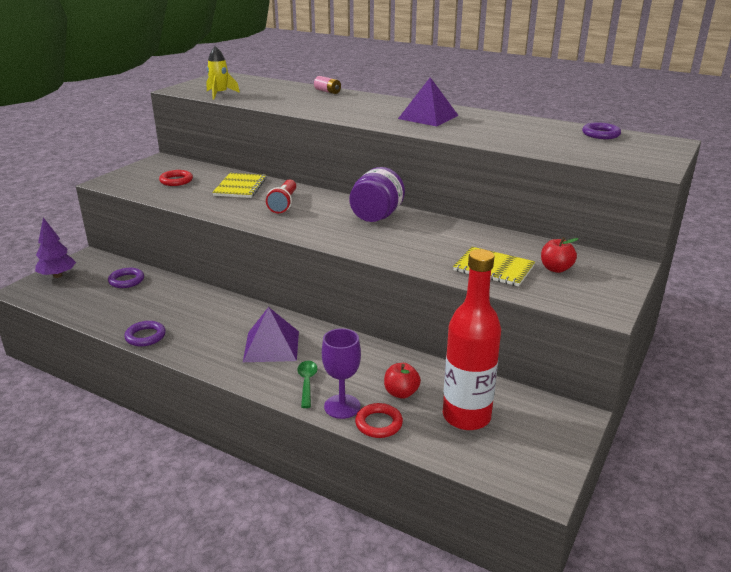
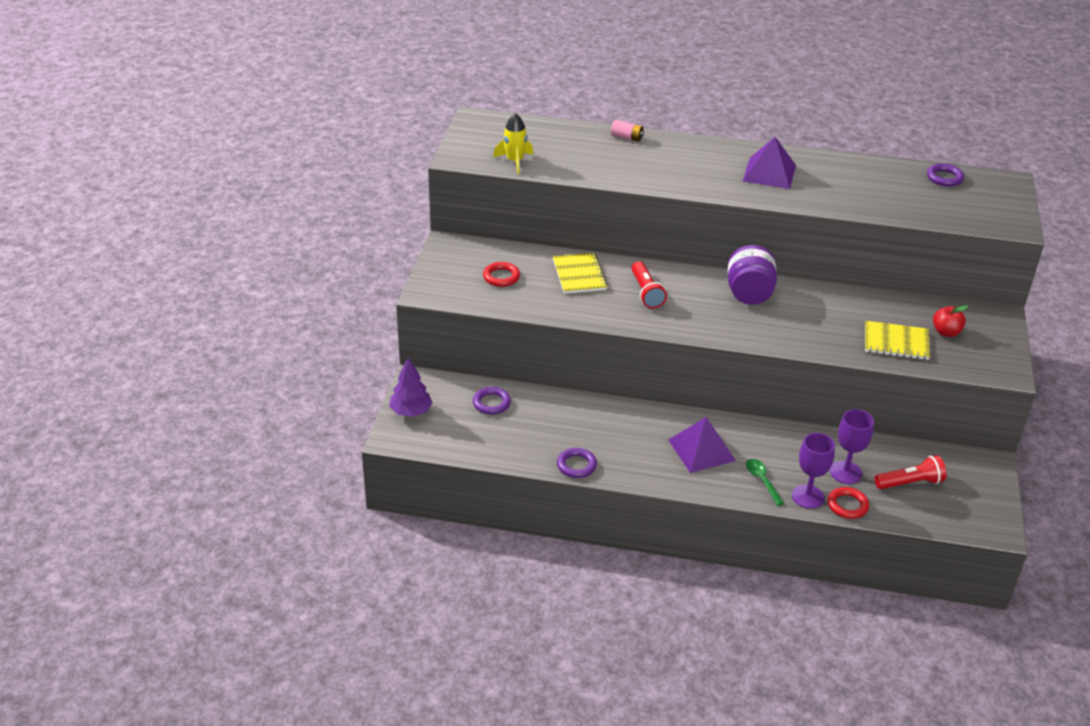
camera: 20 degrees left, 10 degrees up
red apple [384,363,421,399] -> purple goblet [830,409,874,484]
red bottle [443,249,501,430] -> red flashlight [875,455,947,489]

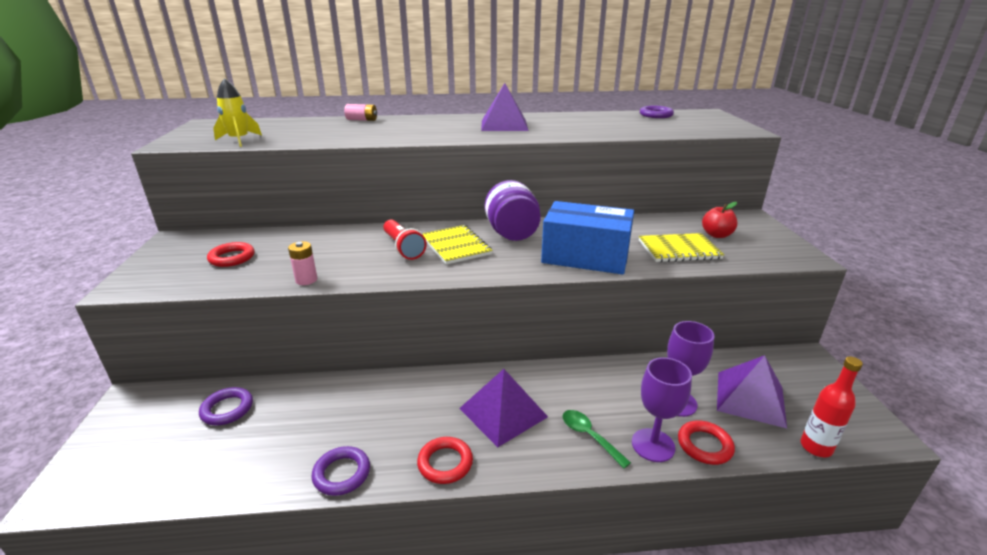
camera: 15 degrees left, 10 degrees down
purple tree [389,357,432,417] -> none
yellow notebook [553,252,608,294] -> yellow notebook moved to [422,225,492,265]
red flashlight [875,455,947,489] -> purple pyramid [717,355,787,428]
none -> pink battery [288,241,317,285]
none -> red ring [417,437,473,484]
none -> blue box [541,201,634,274]
none -> red bottle [800,357,863,457]

